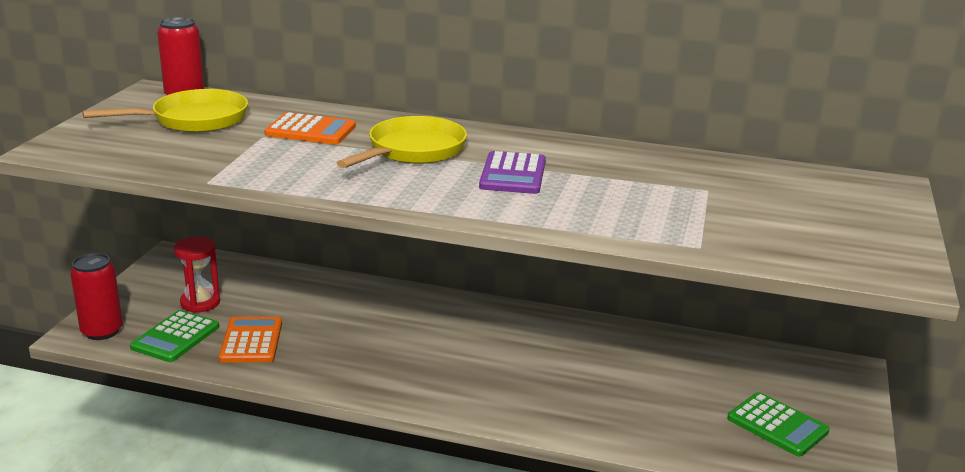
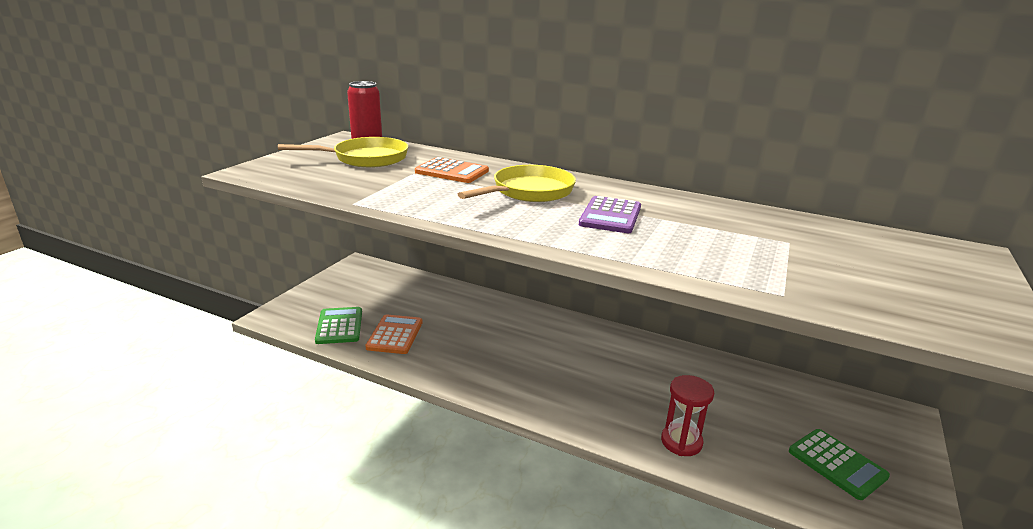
camera: 10 degrees right, 0 degrees up
red can [70,253,123,340] -> none
green calculator [130,310,219,362] -> green calculator turned 135 degrees clockwise [315,307,362,344]
red hourglass [174,237,220,313] -> red hourglass moved to [661,375,714,456]

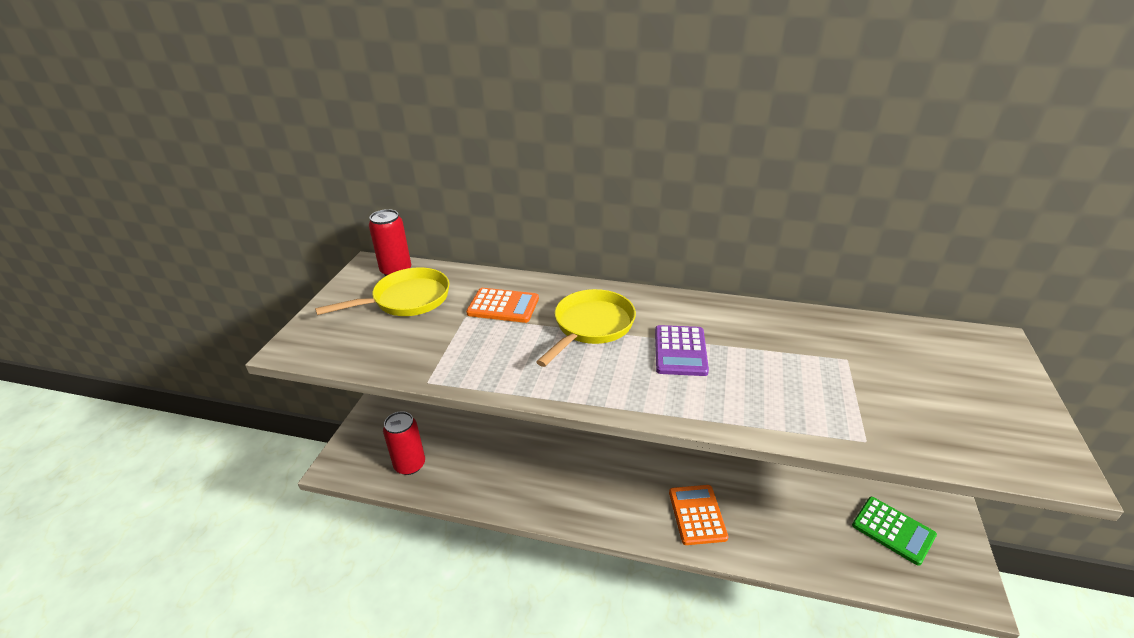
camera: 10 degrees left, 10 degrees up
green calculator [315,307,362,344] -> red can [383,411,425,475]
orange calculator [365,314,422,354] -> orange calculator moved to [669,485,728,545]
red hourglass [661,375,714,456] -> none

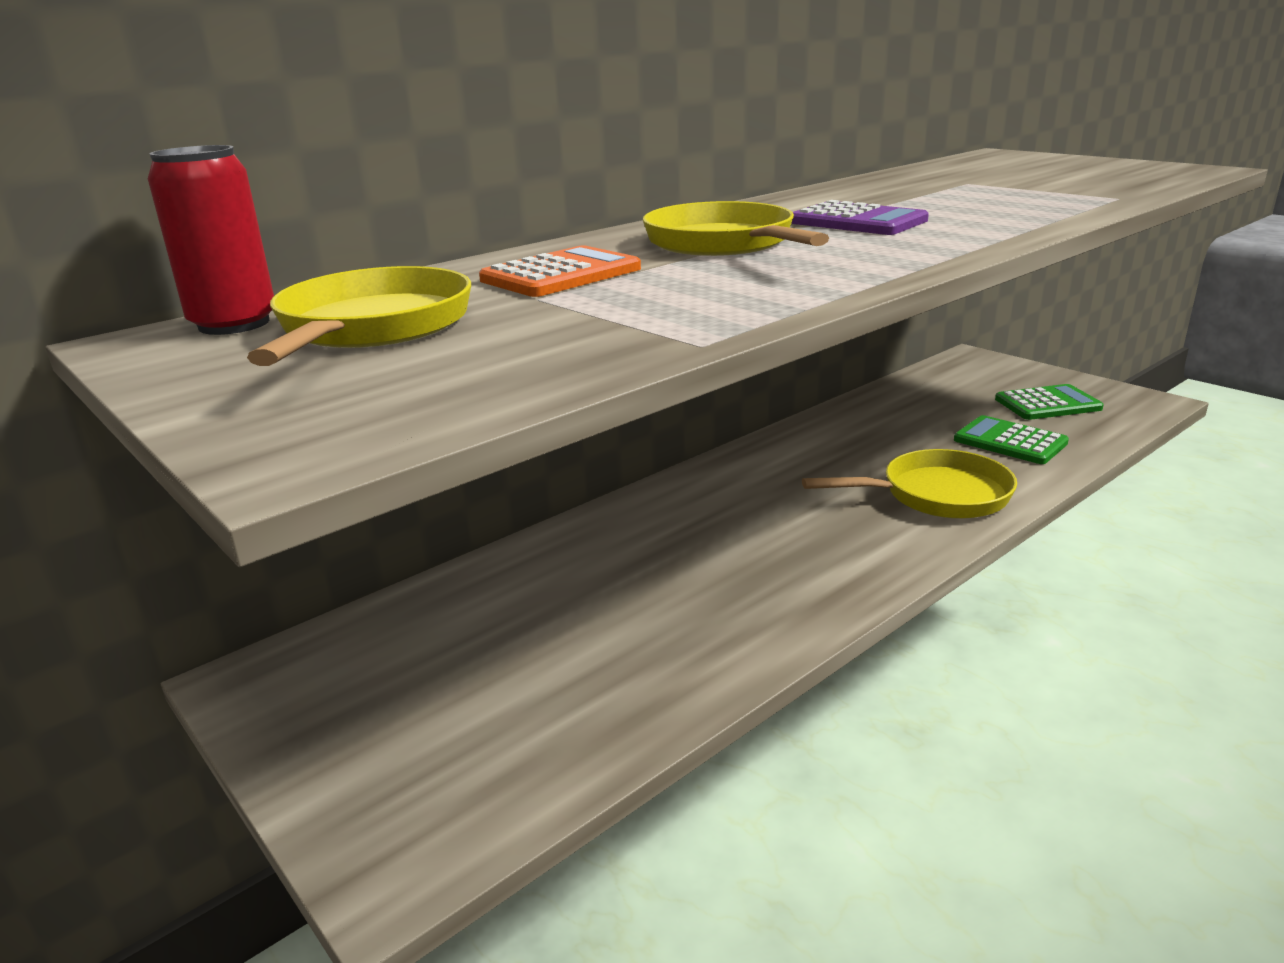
camera: 55 degrees left, 10 degrees down
red can [383,411,425,475] -> none
orange calculator [669,485,728,545] -> yellow pan [802,449,1017,519]
none -> green calculator [954,415,1069,464]

